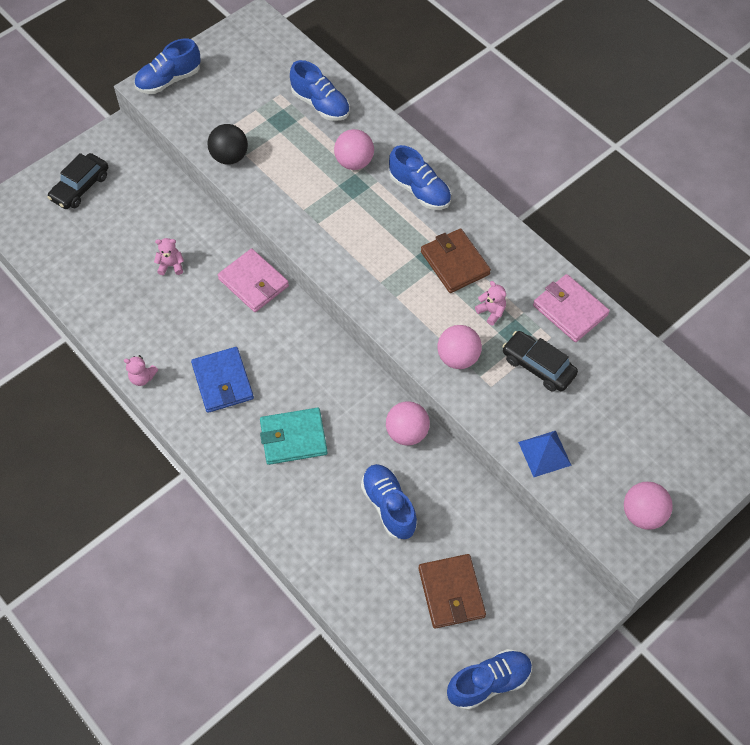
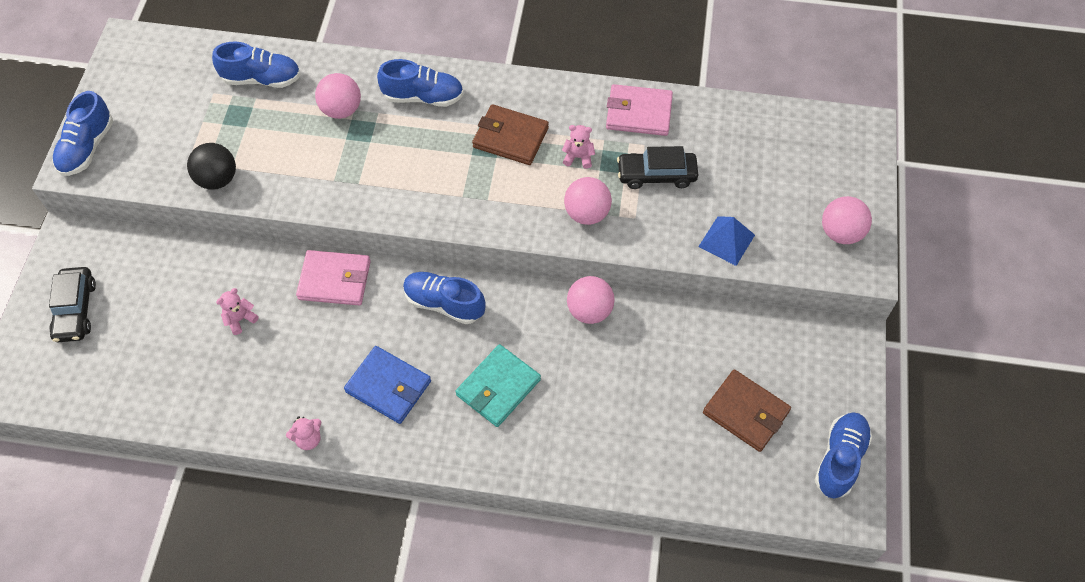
camera: 40 degrees left, 0 degrees up
blue shoe [361,464,417,539] -> blue shoe moved to [403,272,486,324]

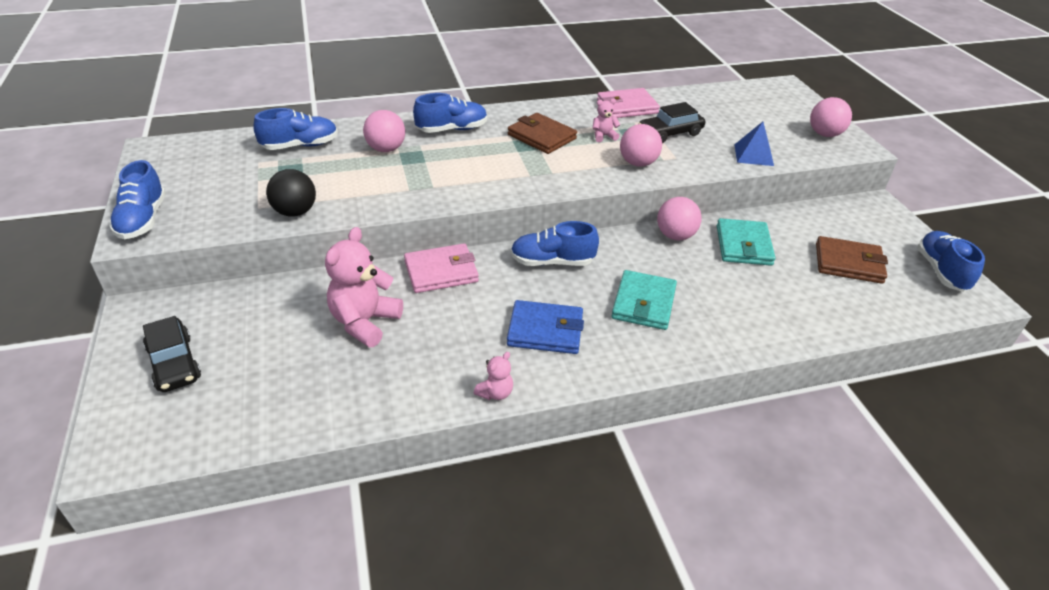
camera: 25 degrees left, 20 degrees down
pink teddy bear [216,288,259,335] -> pink teddy bear [325,227,403,347], size x2.05
brown wallet [472,104,549,165] -> brown wallet turned 45 degrees clockwise [508,113,577,154]
none -> turquoise wallet [717,218,775,266]

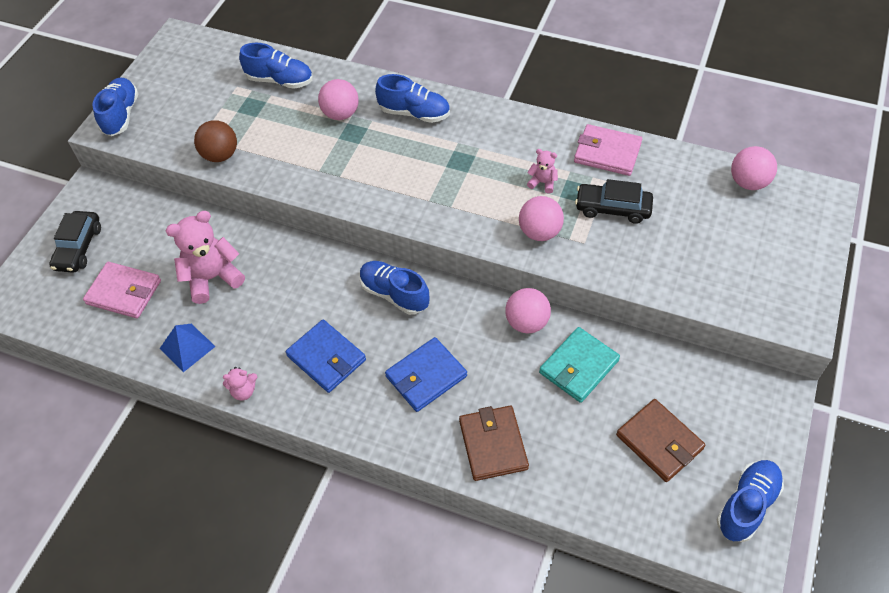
camera: 40 degrees right, 15 degrees up
blue shoe [109,160,166,239] -> blue shoe turned 150 degrees clockwise [92,77,139,136]
black ball [266,169,316,217] -> brown ball [194,120,237,162]
pink wallet [404,243,479,293] -> pink wallet moved to [83,262,161,318]
brown wallet [508,113,577,154] -> brown wallet moved to [459,406,529,481]
turquoise wallet [612,270,677,330] -> blue wallet [385,337,467,412]
blue pyramid [734,122,774,166] -> blue pyramid moved to [159,324,216,372]
pink ball [810,97,852,137] -> pink ball moved to [731,146,777,190]

